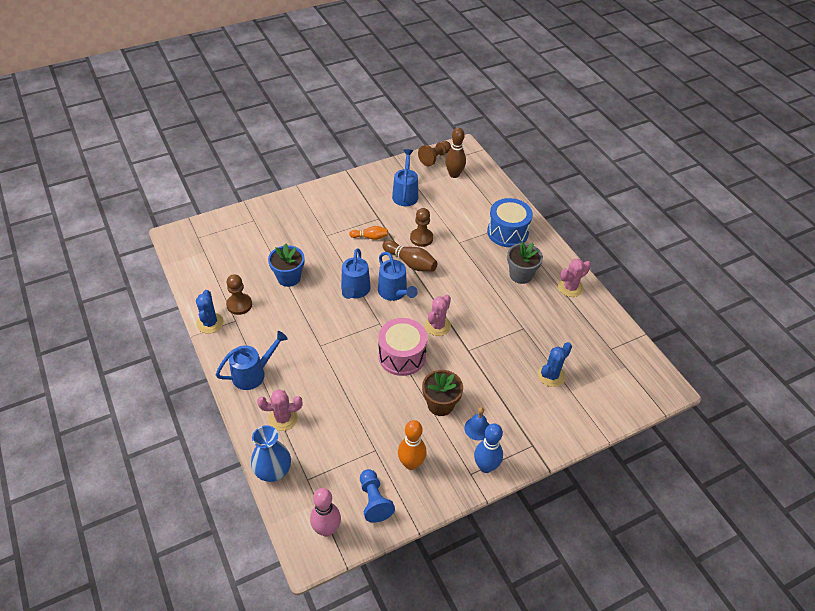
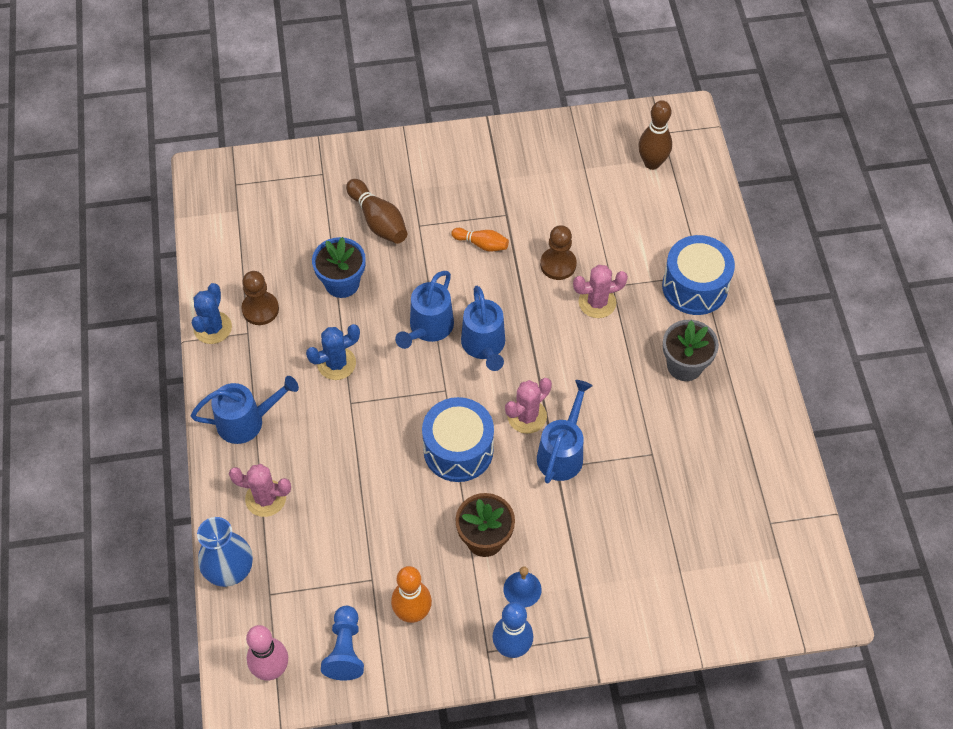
camera: 20 degrees right, 10 degrees up
pink drum [378,318,427,376] -> blue drum [422,397,494,482]
brown bowling pin [382,240,438,272] -> brown bowling pin moved to [346,179,407,244]
blue watering can [392,149,418,206] -> blue watering can moved to [537,380,593,484]
brown pawn [418,141,451,166] -> none
blue cactus [538,342,572,387] -> blue cactus moved to [306,324,360,380]
pink cactus [558,258,591,297] -> pink cactus moved to [573,265,628,318]

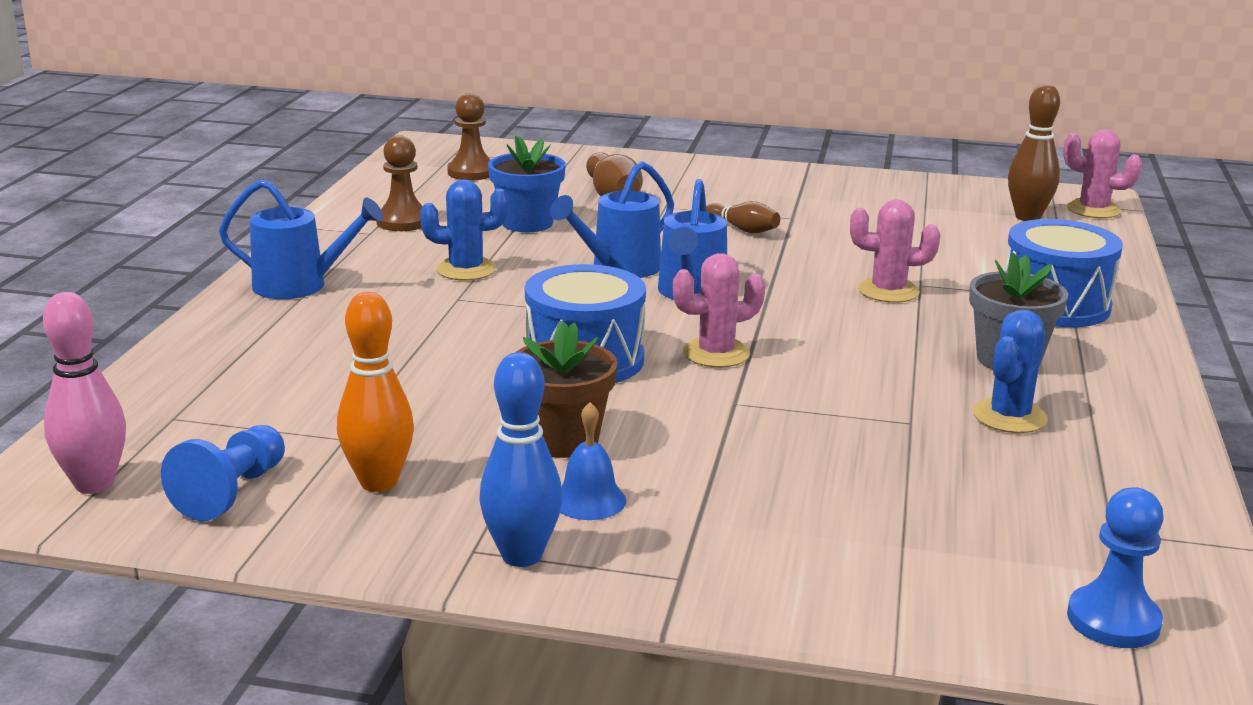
camera: 20 degrees right, 35 degrees down
blue cactus [192,283,232,344] -> blue cactus moved to [973,309,1048,433]
blue vase [197,517,253,587] -> none
pink cactus [229,464,291,517] -> pink cactus moved to [1063,129,1142,218]
orange bowling pin [451,228,509,252] -> brown bowling pin [706,201,780,233]
blue watering can [537,380,593,484] -> none
brown pawn [540,225,577,280] -> brown pawn moved to [447,93,490,180]
none -> blue pawn [1067,487,1164,648]

